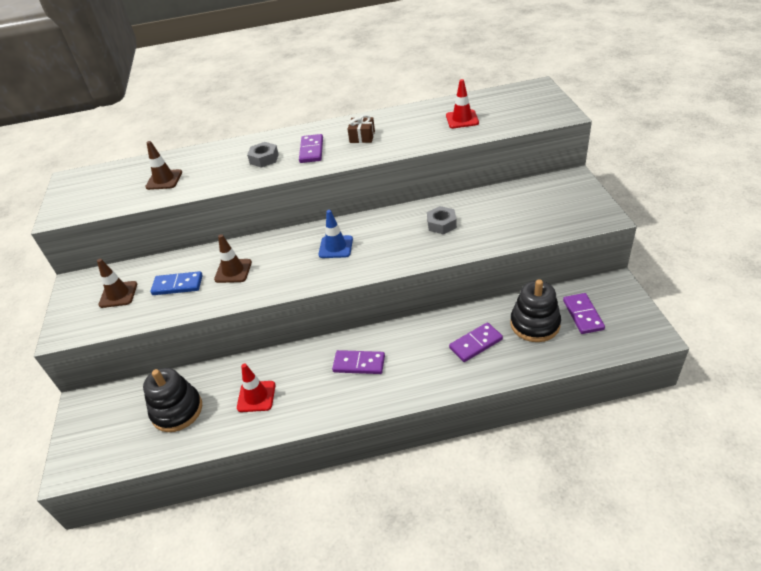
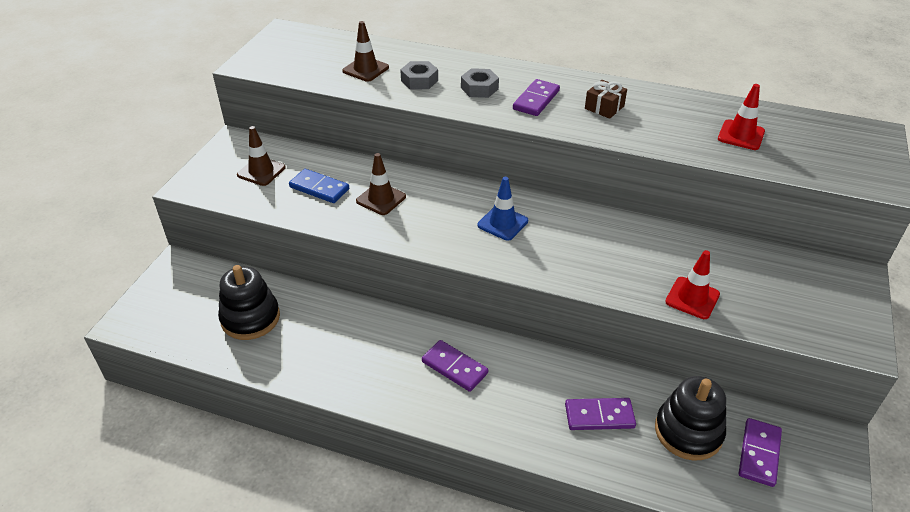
camera: 25 degrees right, 0 degrees up
red traffic cone [237,363,275,412] -> red traffic cone moved to [665,250,720,319]
grey nut [427,206,457,234] -> grey nut moved to [400,61,438,90]

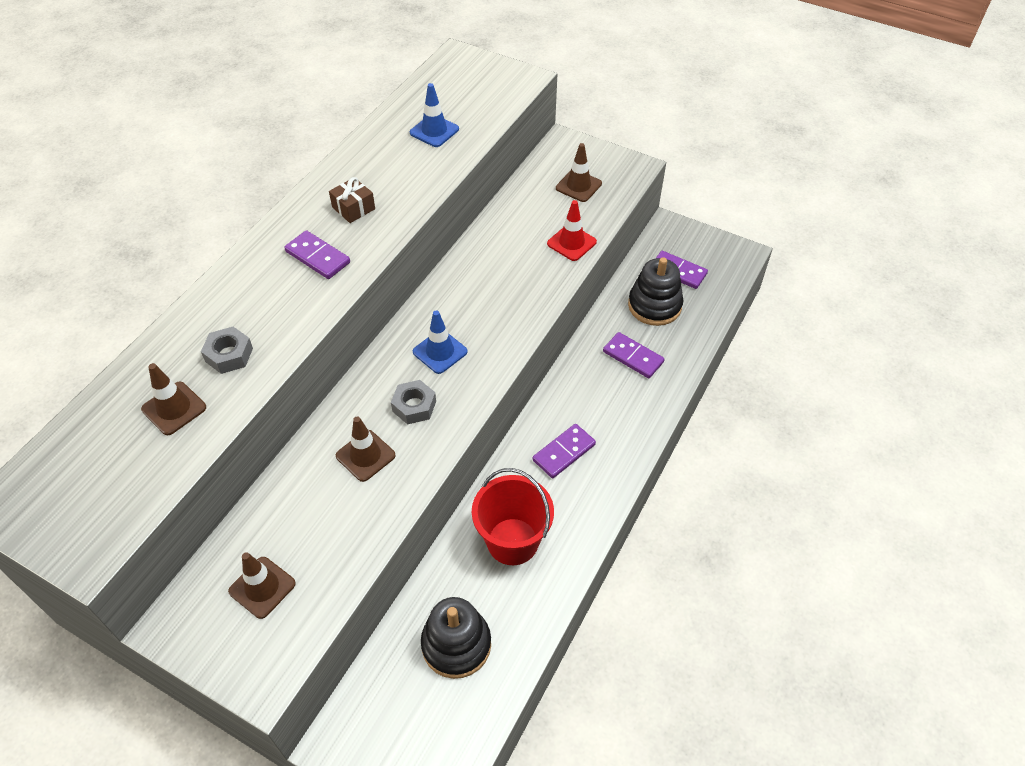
camera: 80 degrees left, 10 degrees up
blue domino [289,169,349,203] -> none
grey nut [461,68,499,98] -> grey nut moved to [391,380,436,425]
purple domino [565,398,636,430] -> purple domino turned 60 degrees counterclockwise [603,332,665,378]
red traffic cone [718,84,765,150] -> blue traffic cone [410,83,459,147]
none -> red bucket [472,468,554,565]
none -> brown traffic cone [556,143,602,202]

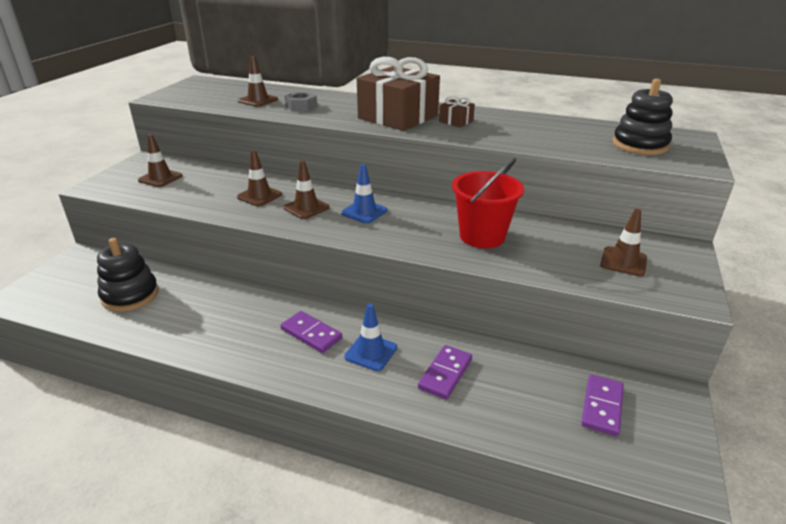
camera: 80 degrees right, 20 degrees down
purple domino [284,230,350,279] -> brown gift [357,57,440,131]
grey nut [391,380,436,425] -> brown traffic cone [283,160,330,219]
blue traffic cone [410,83,459,147] -> blue traffic cone moved to [344,304,397,371]
red bucket [472,468,554,565] -> red bucket moved to [452,158,524,248]
red traffic cone [547,200,597,261] -> none
black stacking toy [628,257,683,326] -> black stacking toy moved to [613,78,673,155]

